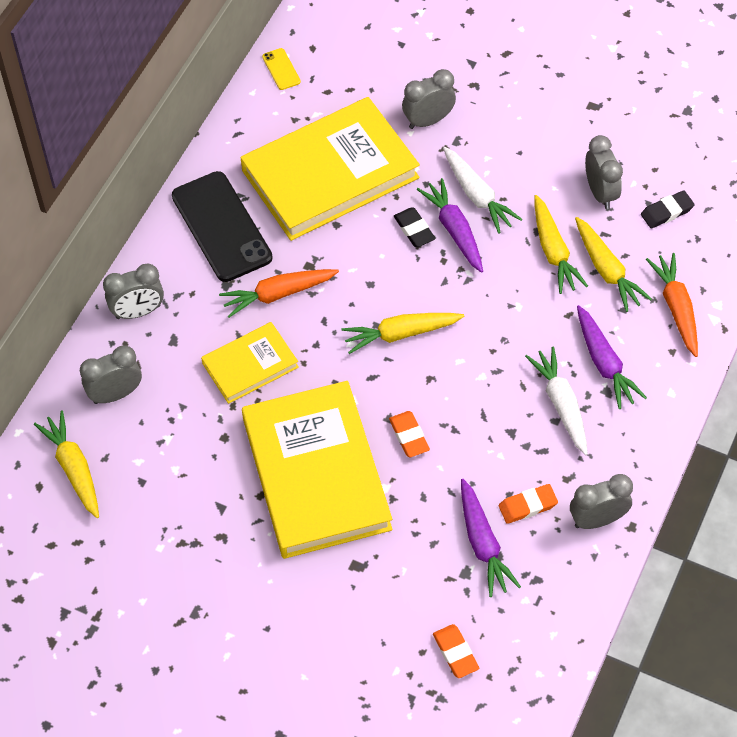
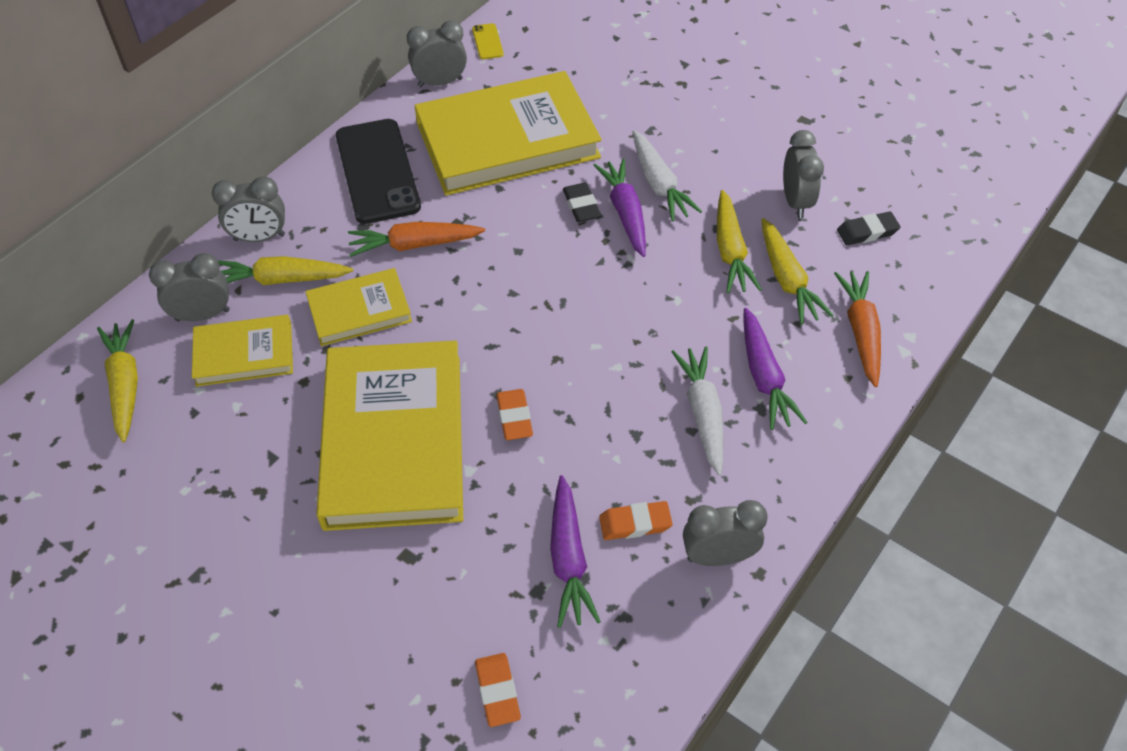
camera: 10 degrees right, 5 degrees down
yellow carrot [341,313,464,354] -> yellow carrot moved to [218,256,353,285]
grey clock [402,69,456,129] -> grey clock moved to [407,20,467,87]
none -> yellow book [192,315,293,387]

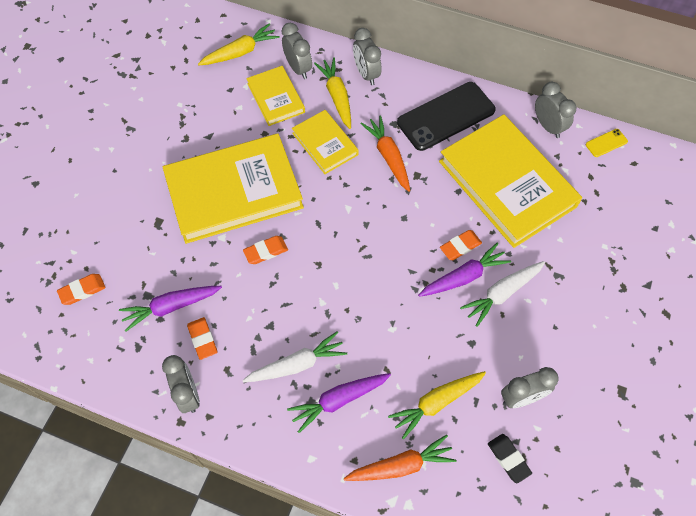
camera: 75 degrees right, 10 degrees up
black eraser [563,183,601,222] -> orange eraser [440,230,482,260]
yellow carrot [717,190,762,293] -> none

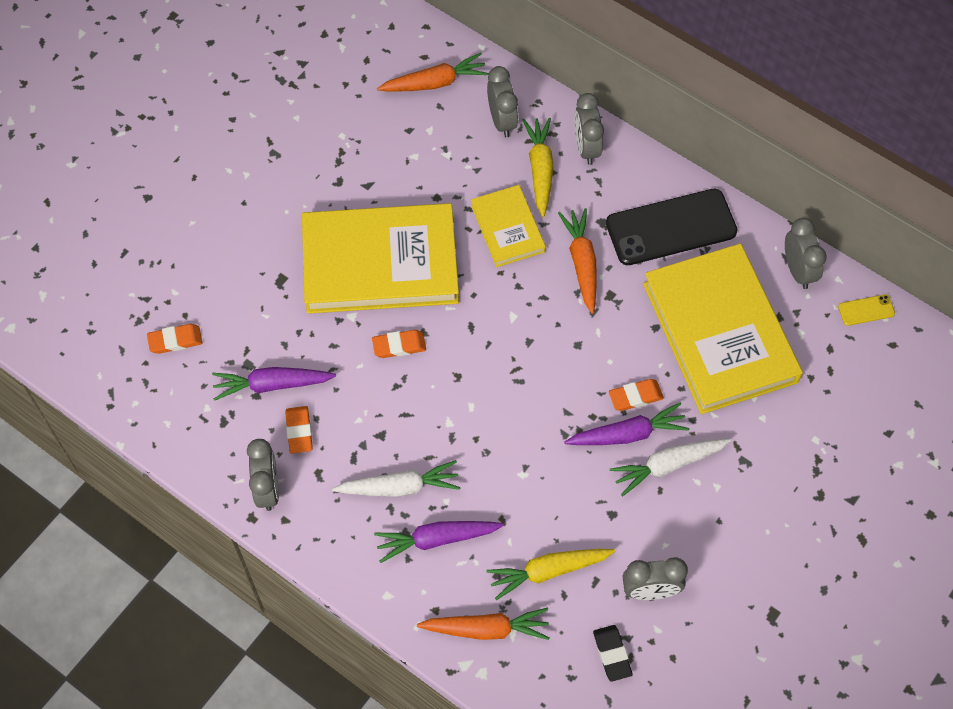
camera: 15 degrees right, 0 degrees up
yellow carrot [198,23,280,65] -> orange carrot [377,53,489,92]
yellow book [246,66,305,126] -> none

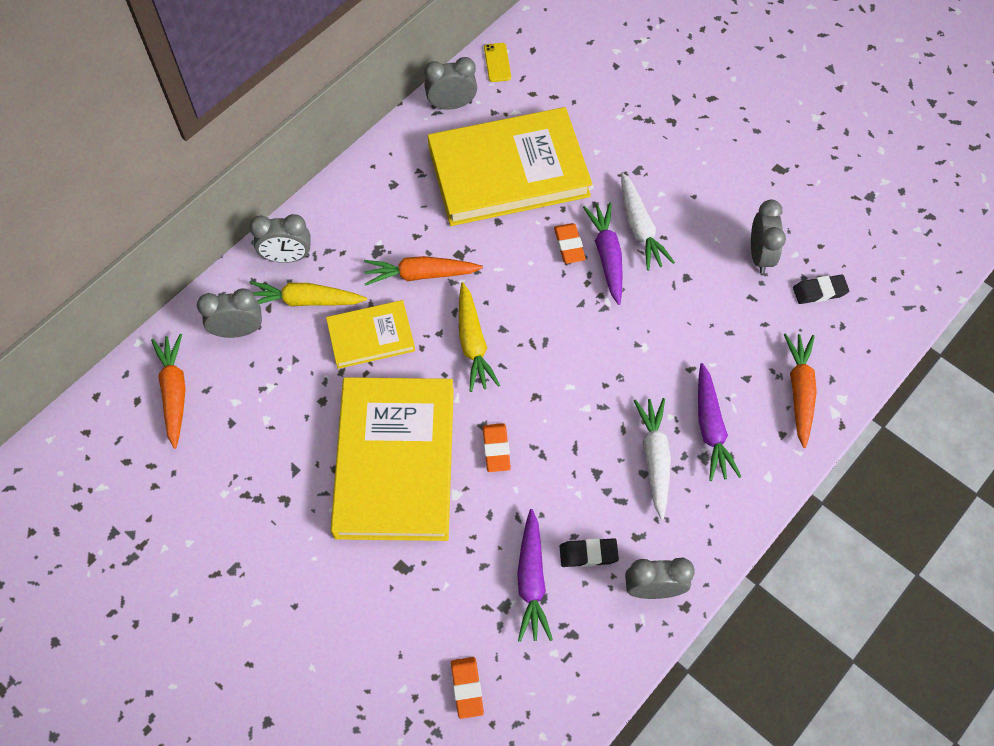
camera: 85 degrees left, 0 degrees up
orange eraser [285,406,313,454] -> black eraser [559,538,619,567]
yellow carrot [486,549,615,600] -> yellow carrot moved to [459,282,500,392]
black phone [606,189,737,265] -> none

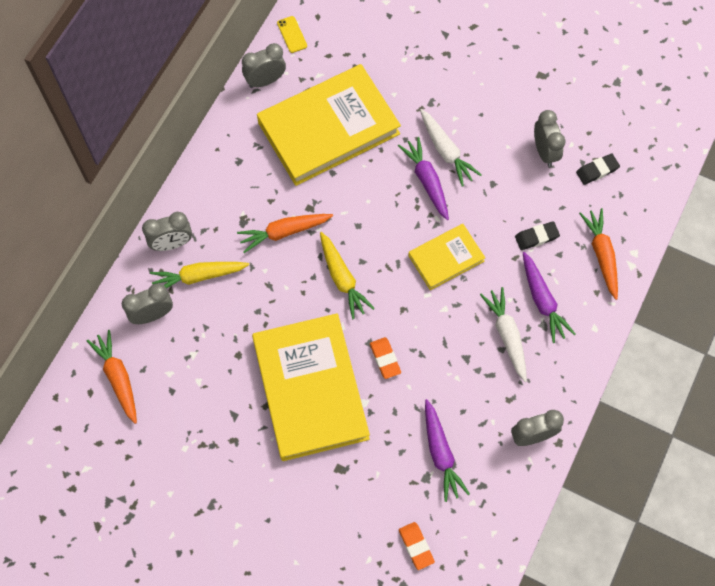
camera: 15 degrees left, 5 degrees up
yellow book [326,300,415,369] -> yellow book moved to [408,224,485,290]
orange eraser [554,223,586,264] -> none
black eraser [559,538,619,567] -> black eraser moved to [515,221,560,250]

